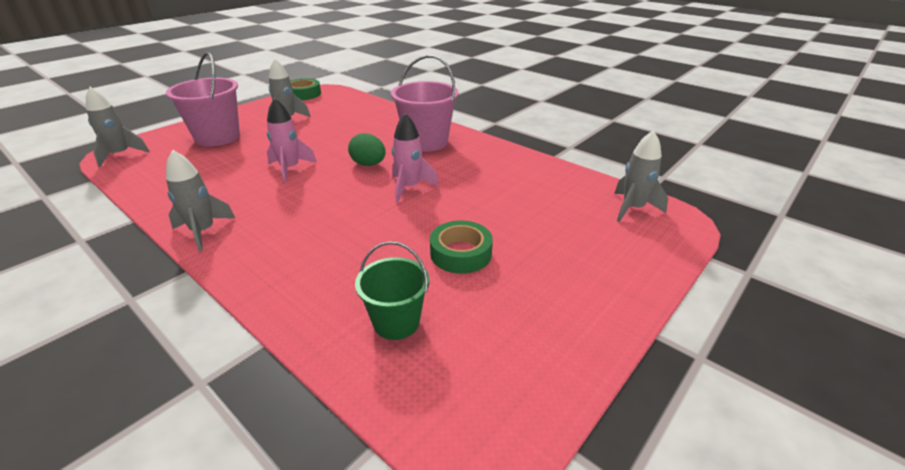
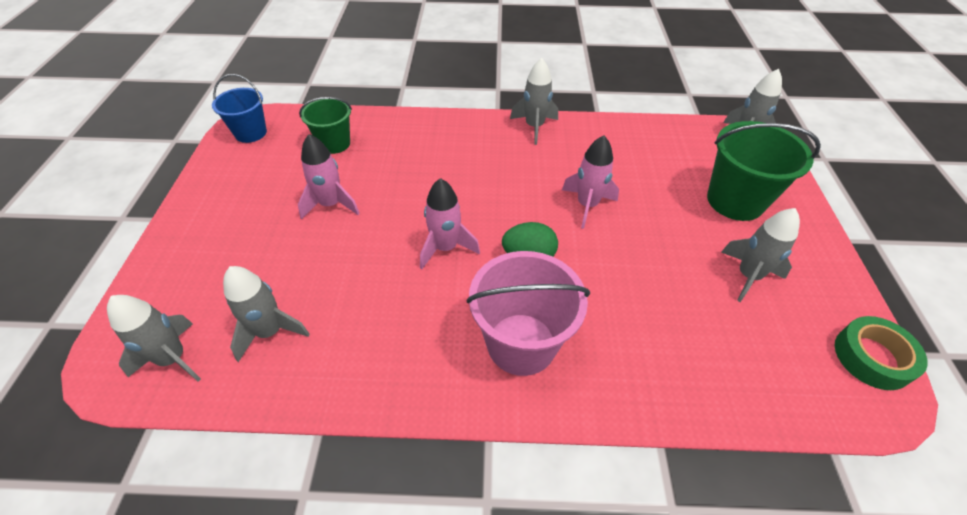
camera: 140 degrees right, 15 degrees up
pink bucket [165,52,240,147] -> green bucket [707,121,821,221]
green tape [430,221,493,274] -> pink rocket [298,134,360,220]
none -> blue bucket [212,74,267,143]
none -> grey rocket [223,266,310,362]

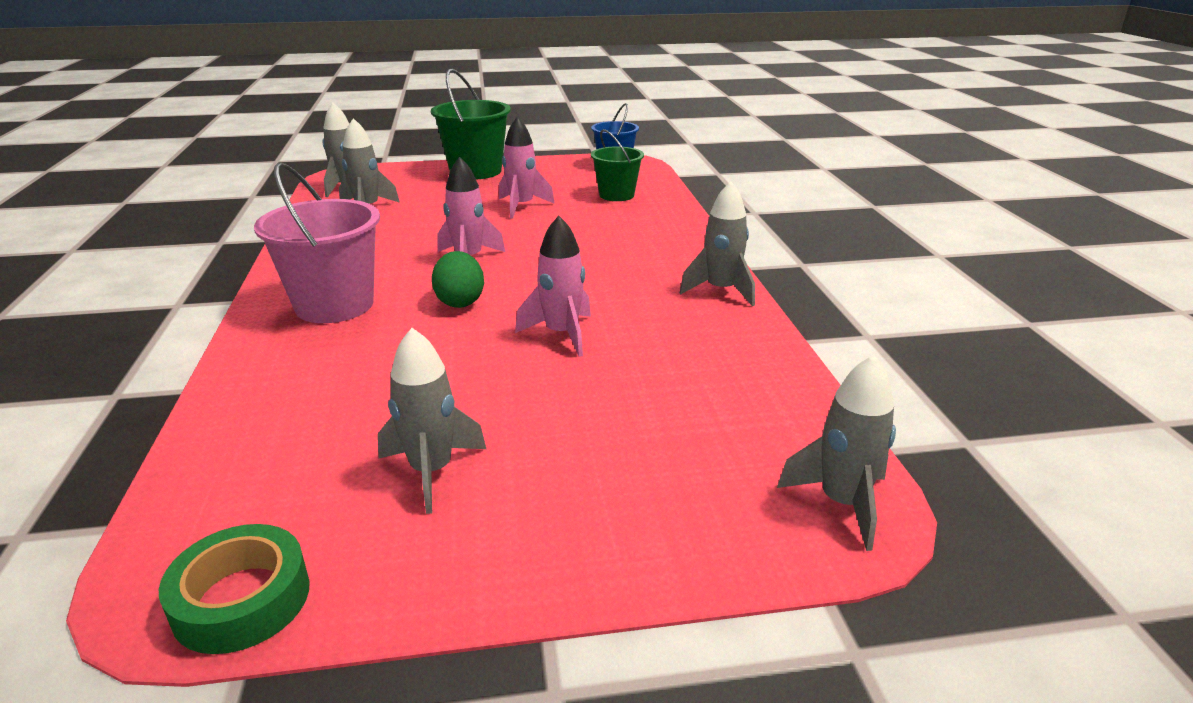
camera: 80 degrees right, 20 degrees down
green bucket [707,121,821,221] -> green bucket moved to [431,69,511,179]

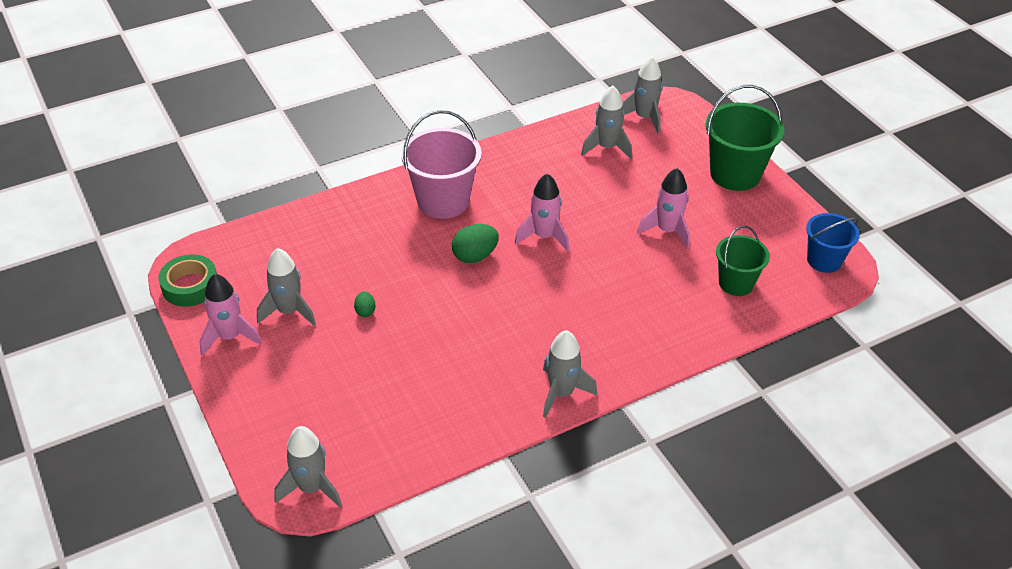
camera: 70 degrees right, 15 degrees up
pink rocket [515,216,591,357] -> pink rocket moved to [199,274,262,356]
none -> green egg [354,291,375,317]

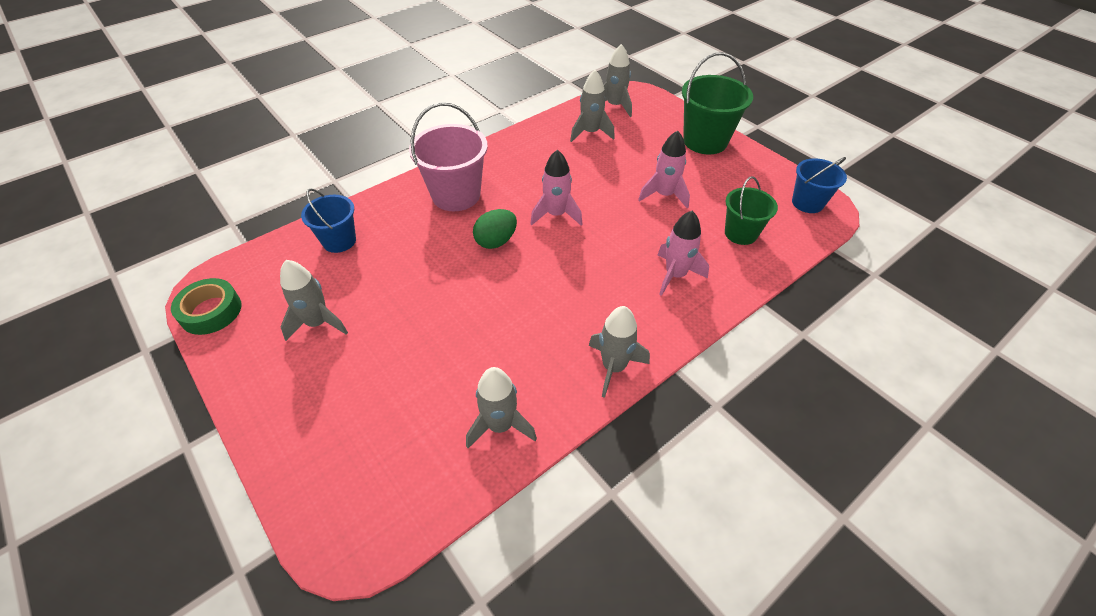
camera: 10 degrees left, 5 degrees up
pink rocket [199,274,262,356] -> pink rocket moved to [658,211,709,296]
grey rocket [274,426,342,508] -> grey rocket moved to [466,367,537,448]
green egg [354,291,375,317] -> none
none -> blue bucket [301,189,356,253]

